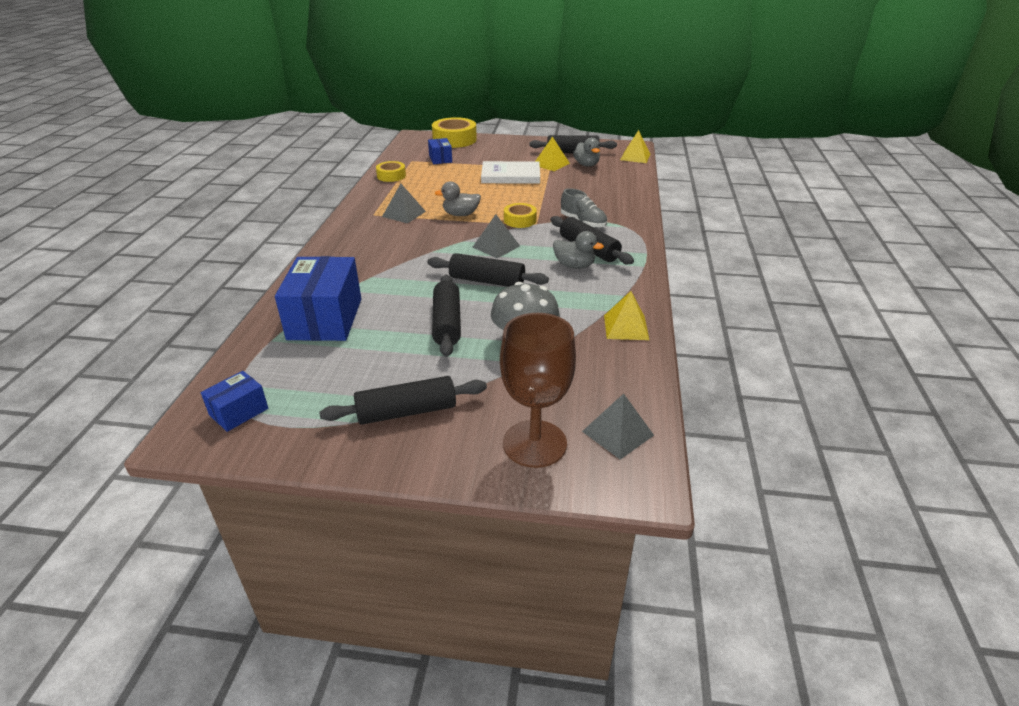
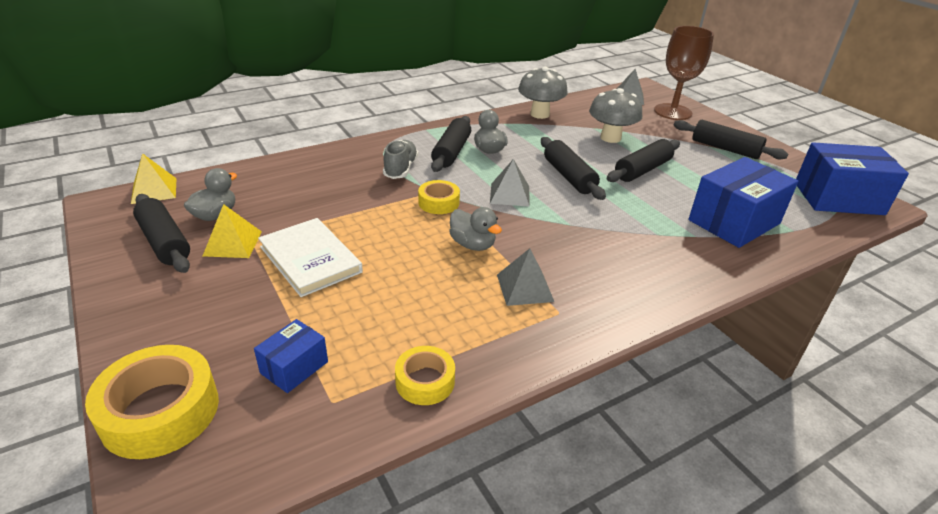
camera: 130 degrees left, 0 degrees up
blue box [201,371,268,432] -> blue box [796,142,909,215], size x1.98
yellow pyramid [604,291,649,340] -> grey mushroom [518,67,568,119]

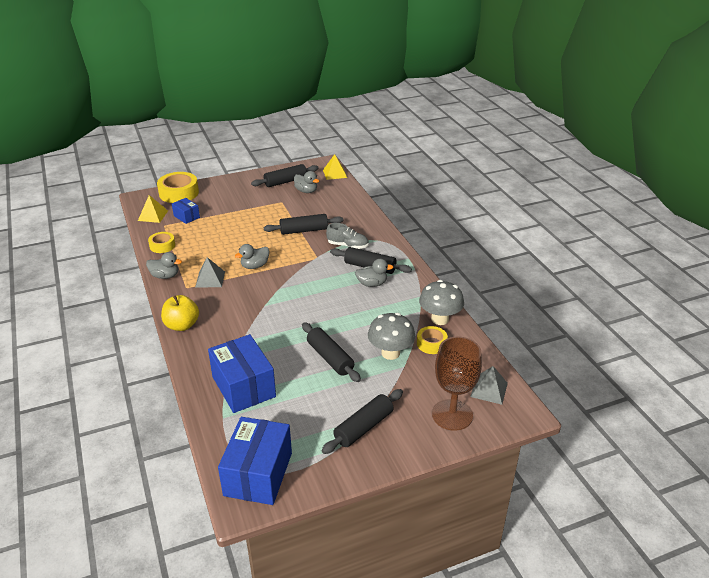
camera: 100 degrees right, 0 degrees up
yellow pyramid [203,204,262,258] -> yellow pyramid moved to [138,195,168,223]
white book [258,218,363,297] -> none
yellow tape [418,180,460,214] -> yellow tape moved to [417,326,448,354]
grey pyramid [490,159,530,207] -> none
black rolling pin [541,137,606,200] -> black rolling pin moved to [264,214,344,235]
none -> grey duck [146,252,182,279]
none -> yellow apple [161,295,199,331]

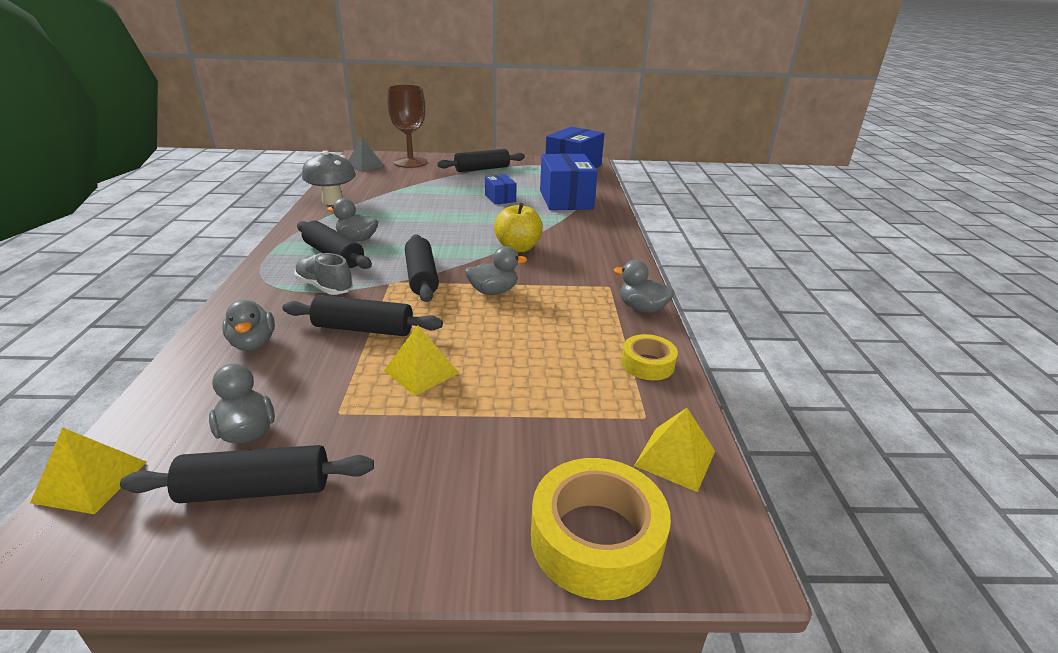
camera: 160 degrees left, 5 degrees down
yellow apple [161,295,199,331] -> yellow apple moved to [494,203,543,252]
blue box [172,198,200,224] -> blue box moved to [485,174,517,205]
grey pyramid [195,257,225,288] -> none
black rolling pin [302,322,361,382] -> black rolling pin moved to [405,234,439,302]
grey mushroom [368,313,415,360] -> none
yellow tape [417,326,448,354] -> none
none -> grey duck [222,300,275,351]
none -> yellow pyramid [384,325,459,396]

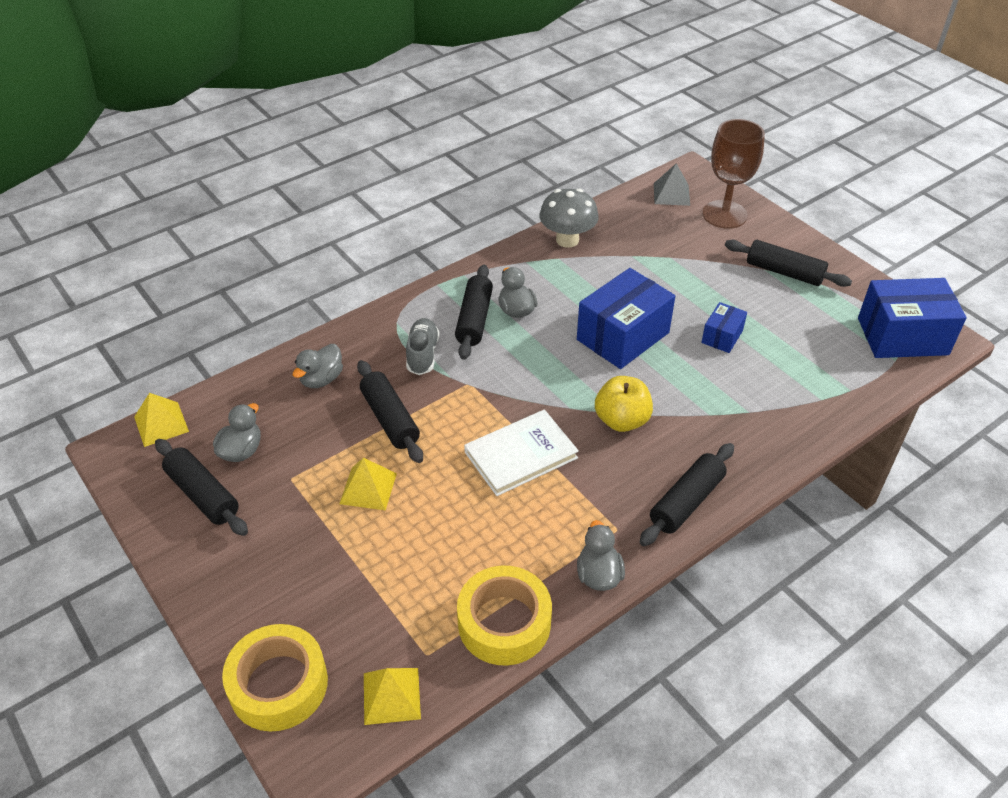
camera: 55 degrees right, 15 degrees up
black rolling pin [405,234,439,302] -> black rolling pin moved to [640,443,734,546]
grey duck [465,246,527,295] -> white book [464,410,579,496]
blue box [540,153,598,210] -> blue box moved to [577,268,675,369]
yellow tape [621,334,678,380] -> yellow tape [457,565,552,666], size x1.73

